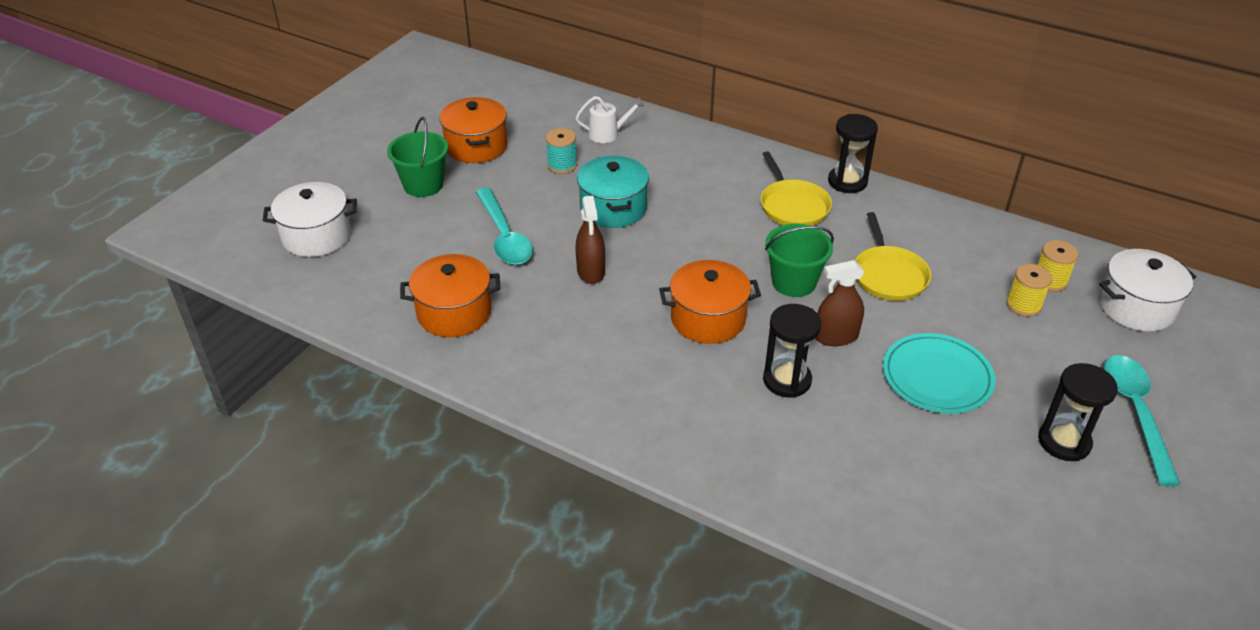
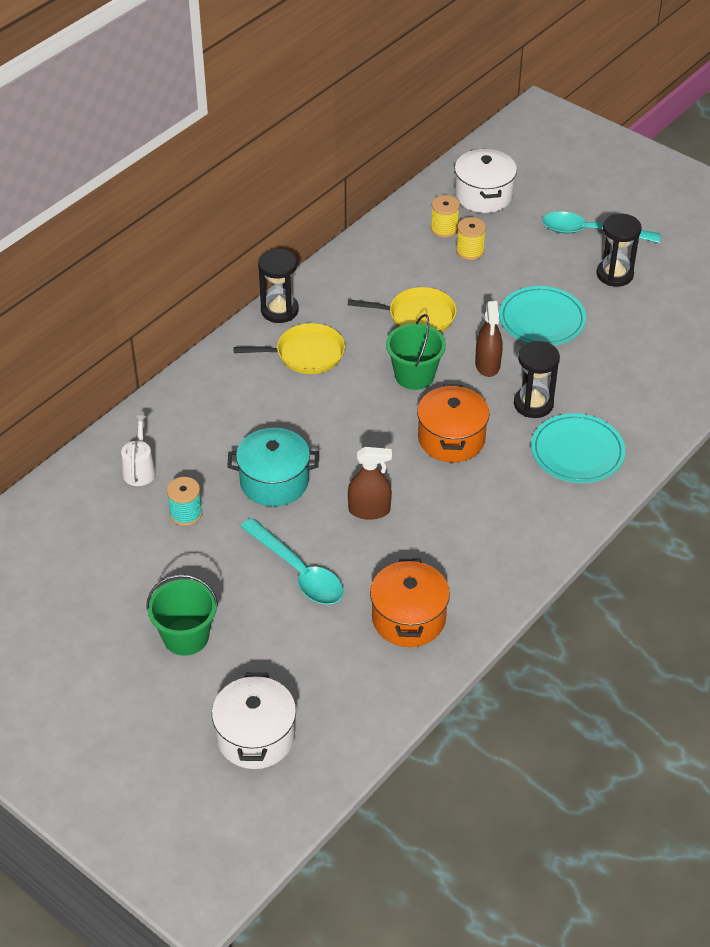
camera: 80 degrees left, 5 degrees up
orange pot [439,97,508,163] -> none
turquoise spoon [476,188,533,265] -> turquoise spoon turned 60 degrees clockwise [240,518,344,605]
none -> turquoise plate [531,413,625,483]

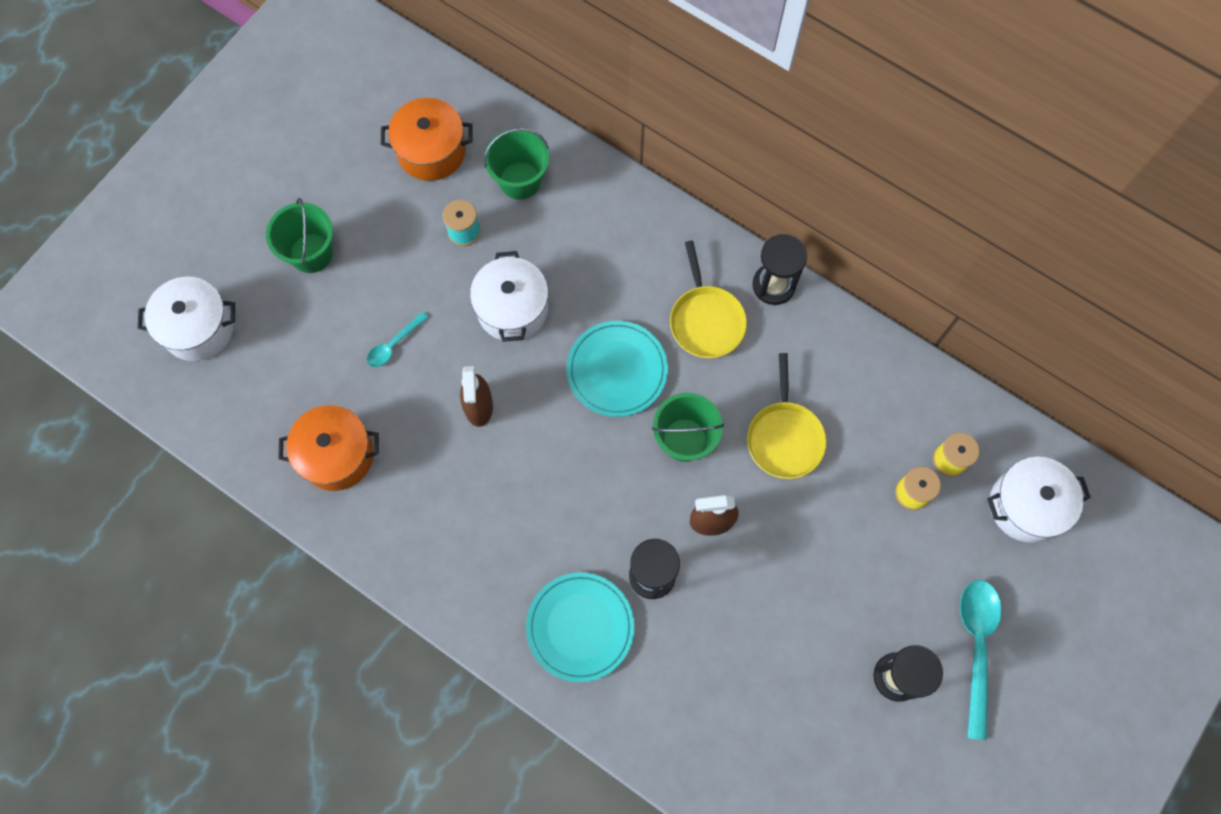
camera: 85 degrees right, 25 degrees up
white watering can [121,415,156,486] -> green bucket [484,128,549,200]
turquoise pot [227,428,319,507] -> white pot [470,251,548,342]
turquoise spoon [240,518,344,605] -> turquoise spoon [367,312,429,368], size x0.54
orange pot [417,384,490,462] -> orange pot moved to [381,98,473,181]
turquoise plate [499,286,586,345] -> turquoise plate moved to [567,321,668,417]

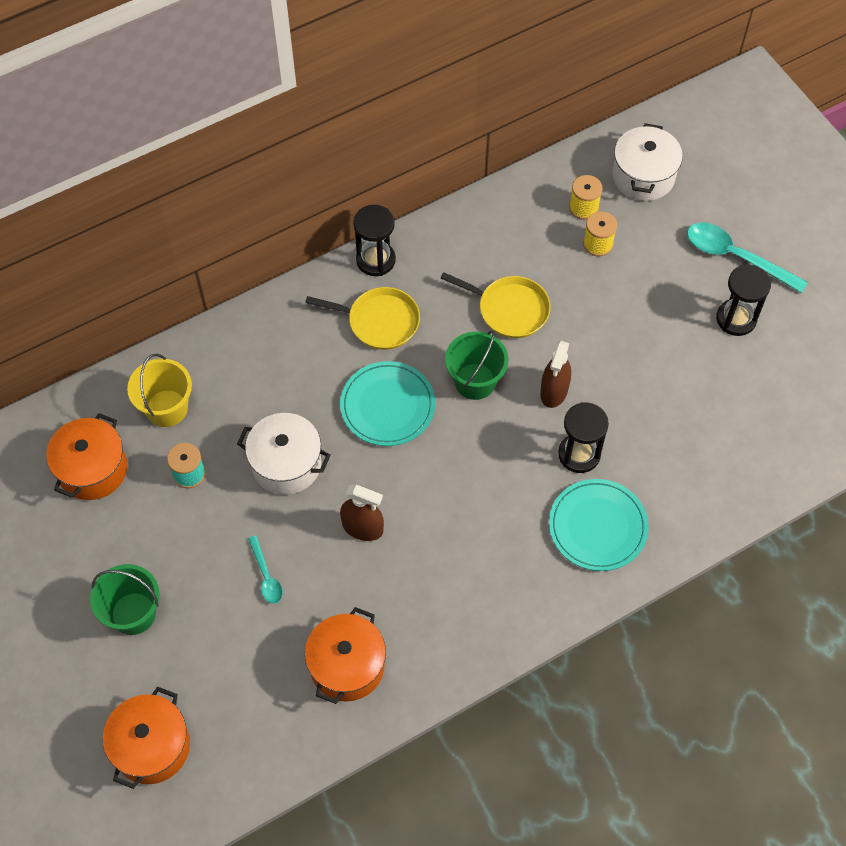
camera: 65 degrees left, 10 degrees down
white pot [138,277,235,361] -> orange pot [103,687,190,789]
green bucket [484,128,549,200] -> yellow bucket [127,354,192,427]

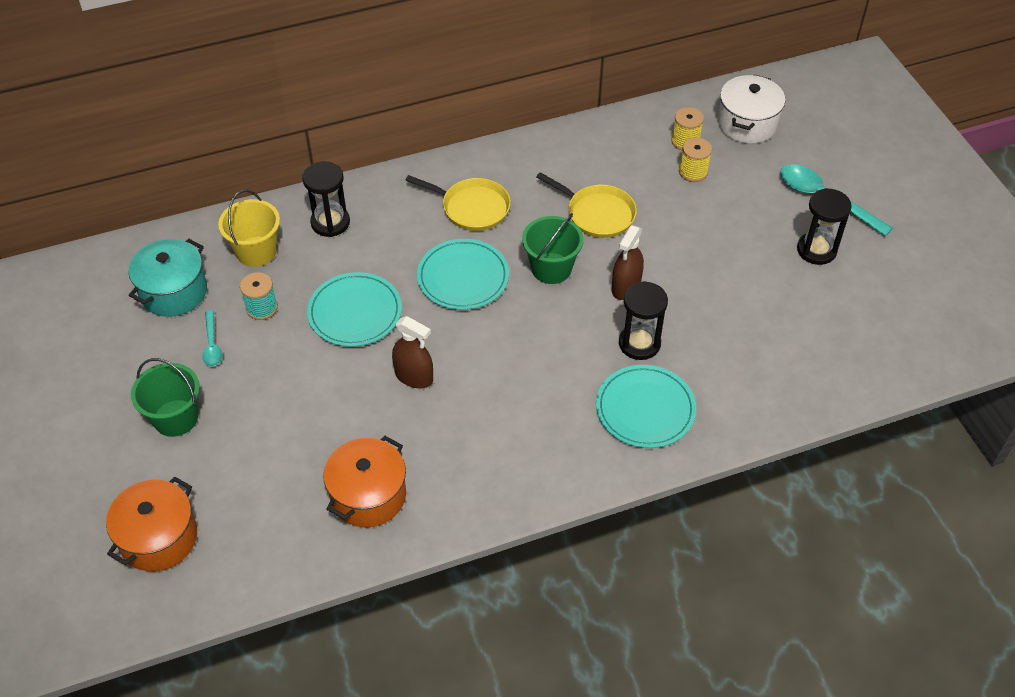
camera: 10 degrees right, 10 degrees down
orange pot [46,413,127,500] -> turquoise pot [129,239,207,317]
white pot [237,413,331,495] -> turquoise plate [307,272,402,347]
turquoise spoon [248,535,283,604] -> turquoise spoon moved to [202,310,222,367]
black hourglass [353,205,396,276] -> black hourglass moved to [302,161,350,237]

